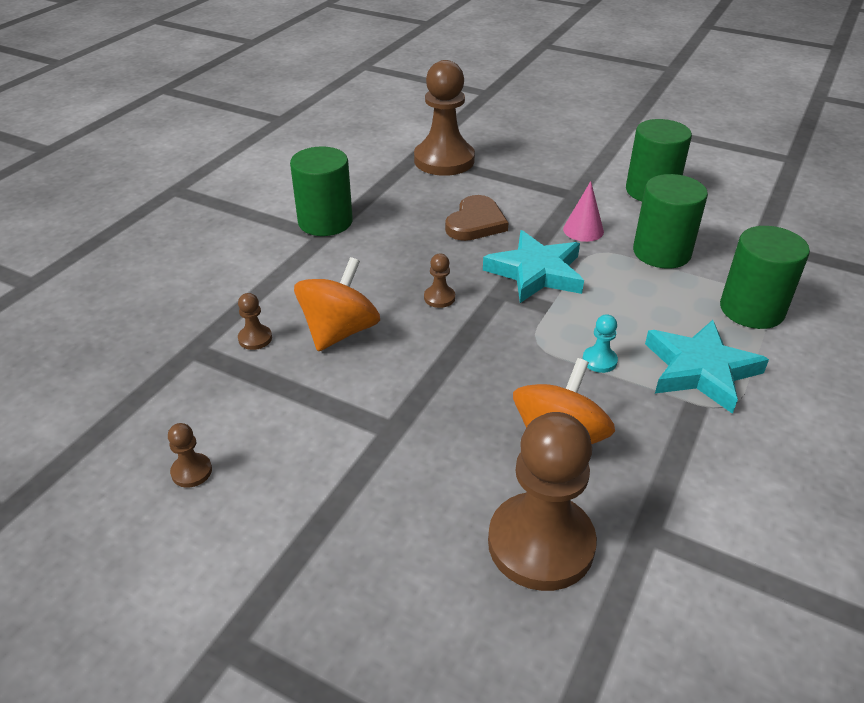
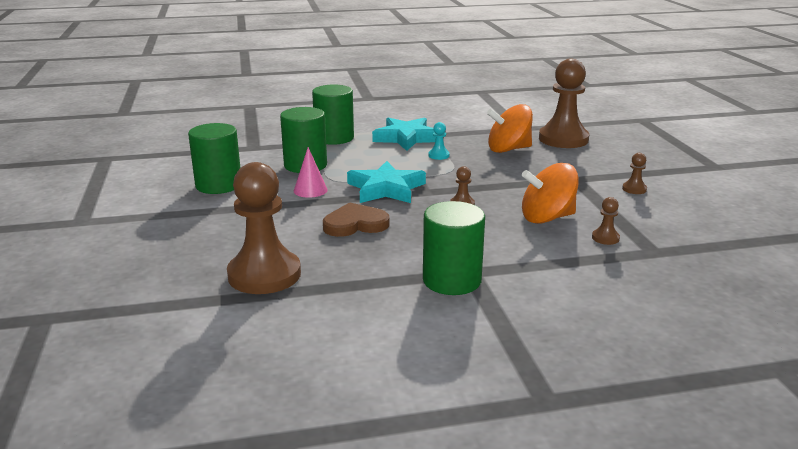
camera: 130 degrees left, 15 degrees down
brown pawn [168,423,212,488] -> brown pawn moved to [622,153,647,194]

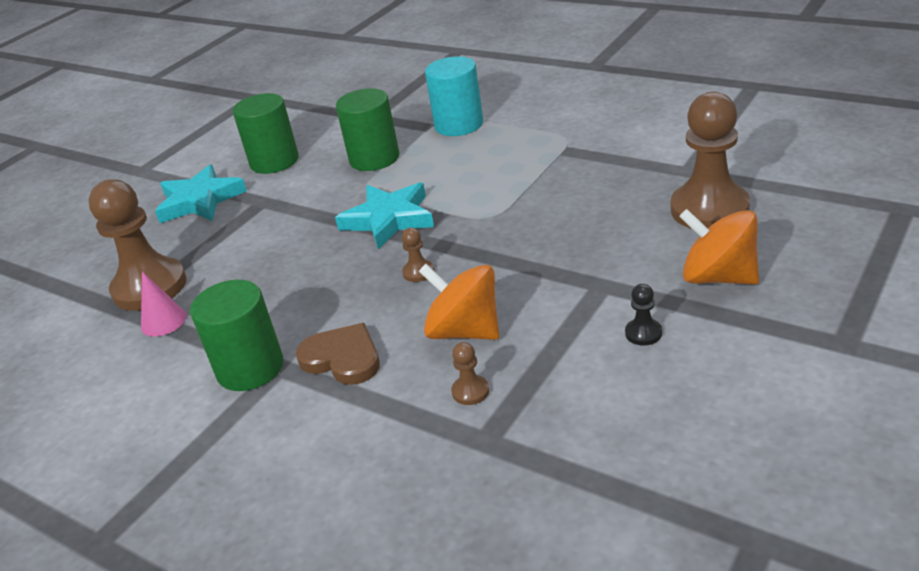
camera: 50 degrees right, 10 degrees up
pink cone [294,147,327,198] -> pink cone moved to [141,271,187,337]
green cylinder [312,85,354,145] -> turquoise cylinder [425,56,483,136]
brown heart [323,202,390,237] -> brown heart moved to [296,323,380,385]
turquoise star [372,117,436,151] -> turquoise star moved to [155,164,247,223]
turquoise pawn [428,122,450,160] -> none
orange spinning top [487,104,533,153] -> orange spinning top moved to [679,209,759,285]
brown pawn [622,153,647,194] -> black pawn [625,284,662,346]

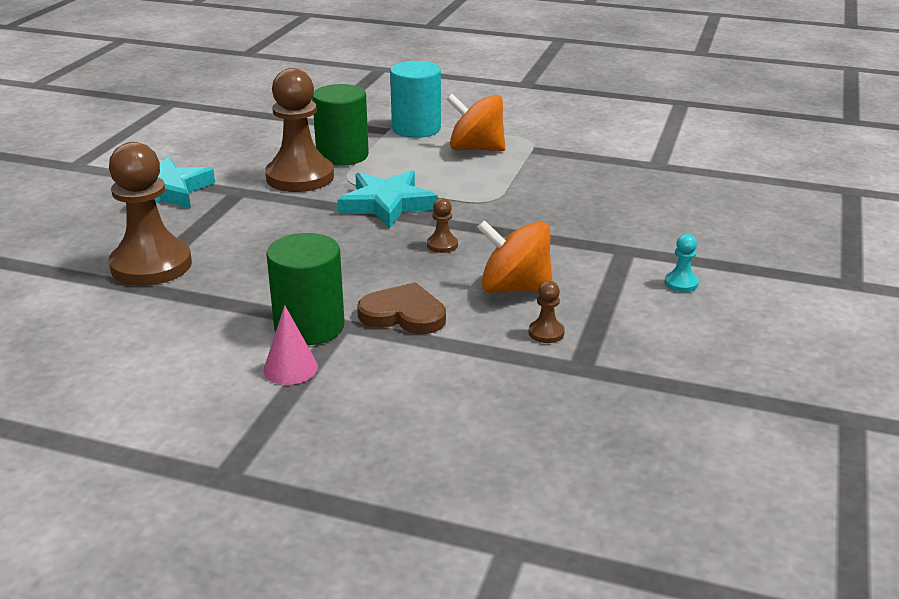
camera: 20 degrees left, 5 degrees down
pink cone [141,271,187,337] -> pink cone moved to [264,305,318,385]
green cylinder [233,93,299,174] -> none
black pawn [625,284,662,346] -> turquoise pawn [665,234,699,292]
brown pawn [671,92,750,229] -> brown pawn moved to [265,68,334,192]
orange spinning top [679,209,759,285] -> orange spinning top moved to [446,94,505,151]

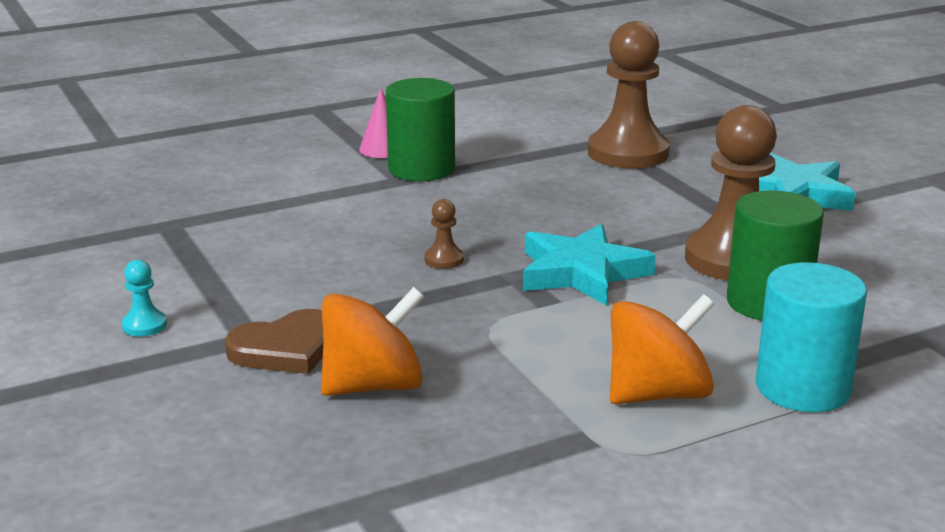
camera: 135 degrees right, 5 degrees down
brown heart [357,282,446,334] -> brown heart moved to [225,309,323,374]
orange spinning top [477,220,552,293] -> orange spinning top moved to [321,287,424,396]
brown pawn [529,281,565,343] -> none

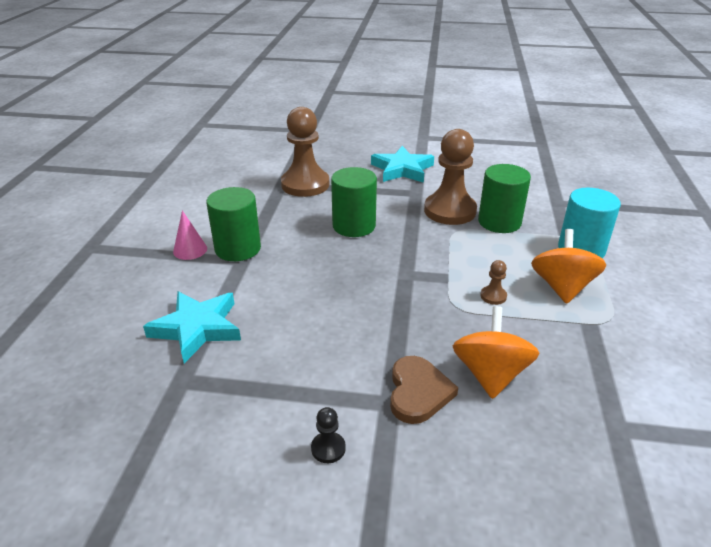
camera: 55 degrees left, 10 degrees up
turquoise pawn [122,260,167,336] -> black pawn [311,407,346,463]
brown pawn [424,199,464,269] -> brown pawn moved to [480,260,507,305]
turquoise star [523,224,656,306] -> turquoise star moved to [143,291,241,363]
none -> green cylinder [331,167,377,237]

